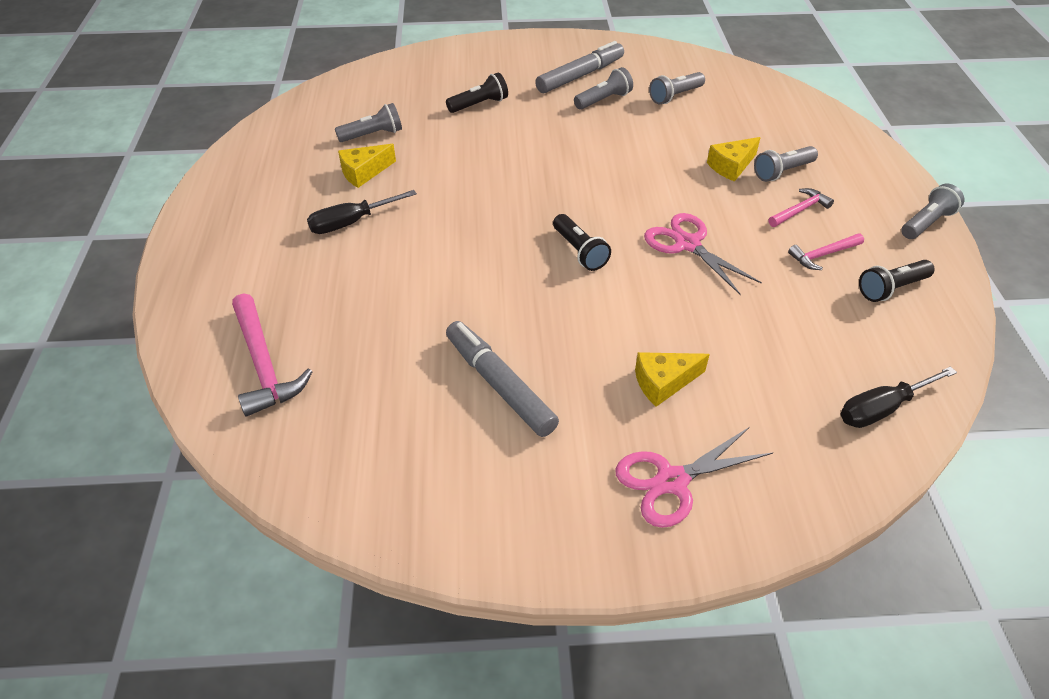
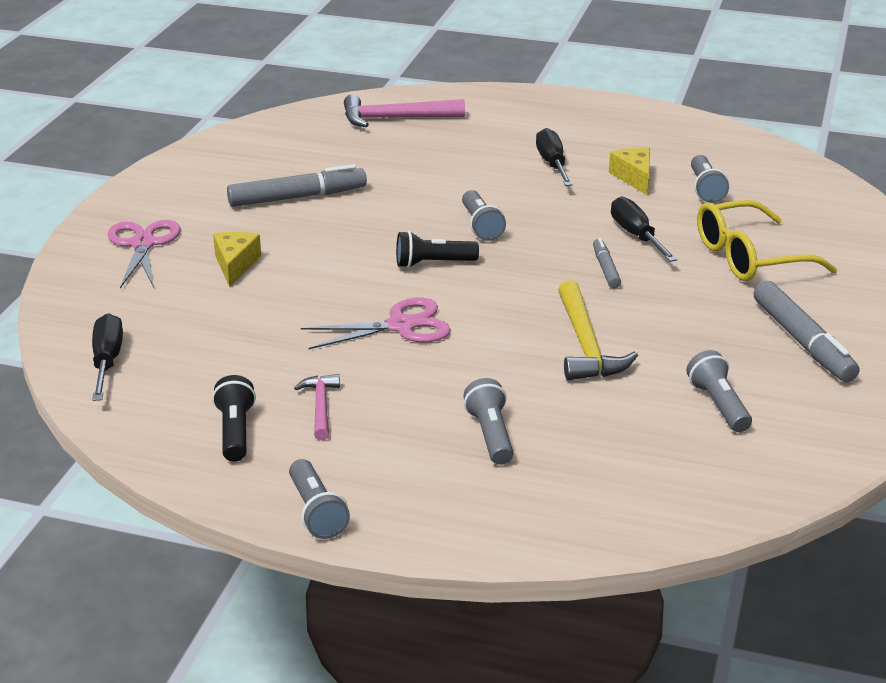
camera: 110 degrees right, 15 degrees down
black flashlight [446,72,508,113] -> yellow glasses [697,200,837,281]
grey flashlight [574,67,633,109] -> grey flashlight moved to [462,190,506,241]
yellow cheese [707,137,761,182] -> none
pink hammer [769,188,834,227] -> none
none -> yellow hammer [558,280,638,380]
none -> grey marker [593,238,621,288]
none -> black screwdriver [611,196,677,262]

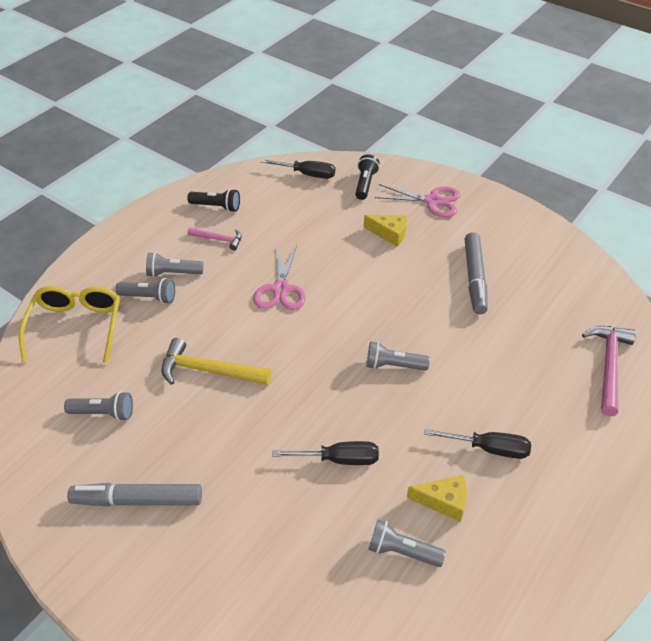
camera: 110 degrees right, 15 degrees up
grey flashlight [289,459,350,539] -> grey flashlight moved to [146,252,203,277]
black flashlight [396,231,479,268] -> black flashlight moved to [355,154,380,200]
grey marker [593,238,621,288] -> none
yellow glasses [697,200,837,281] -> yellow glasses moved to [19,286,120,363]

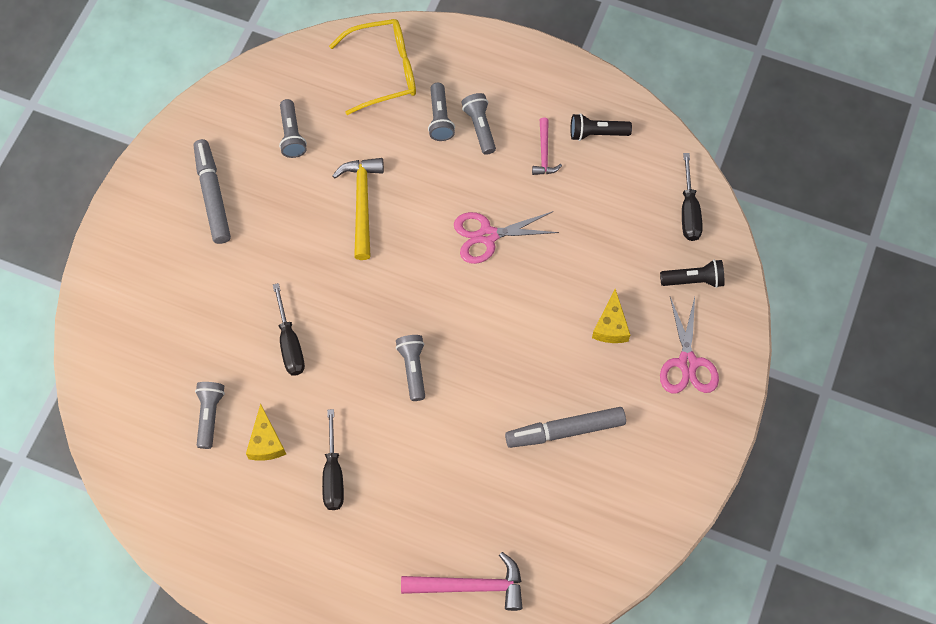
camera: 75 degrees right, 20 degrees up
black flashlight [187,189,240,212] -> black flashlight turned 90 degrees clockwise [570,113,632,141]

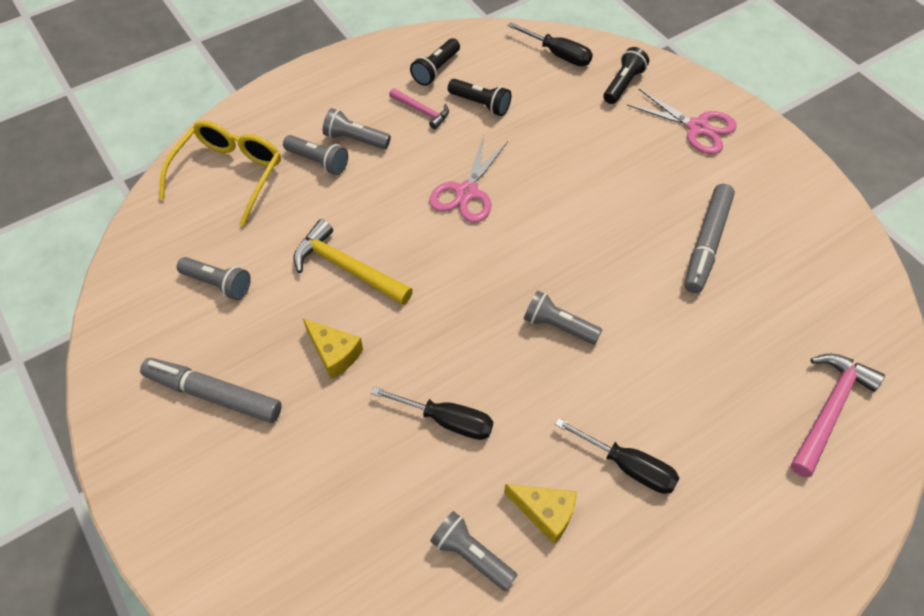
camera: 55 degrees left, 10 degrees down
yellow cheese [592,289,630,343] -> yellow cheese moved to [303,319,363,379]
none -> black flashlight [448,79,511,116]

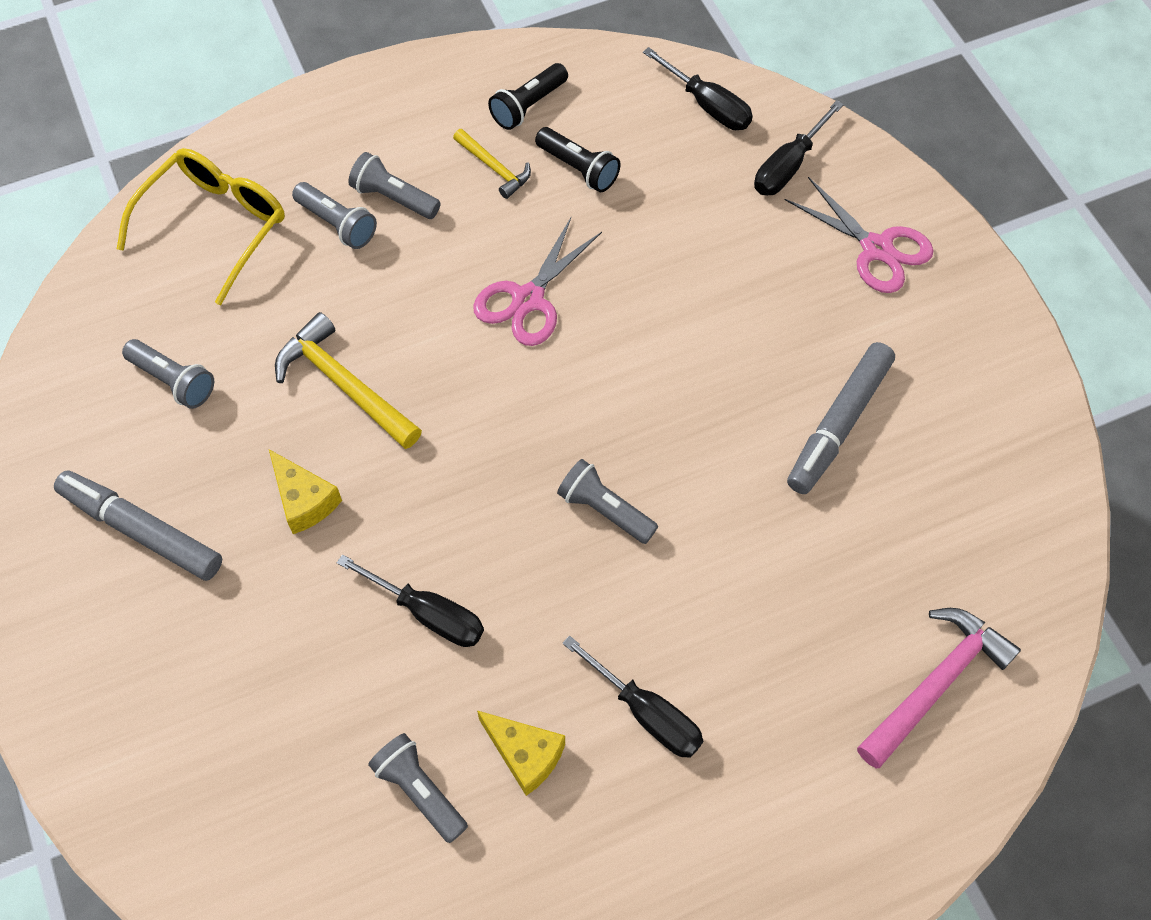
camera: 10 degrees right, 5 degrees up
pink hammer [389,88,449,129] -> yellow hammer [453,129,531,199]
black flashlight [603,47,649,104] -> black screwdriver [754,100,844,195]

